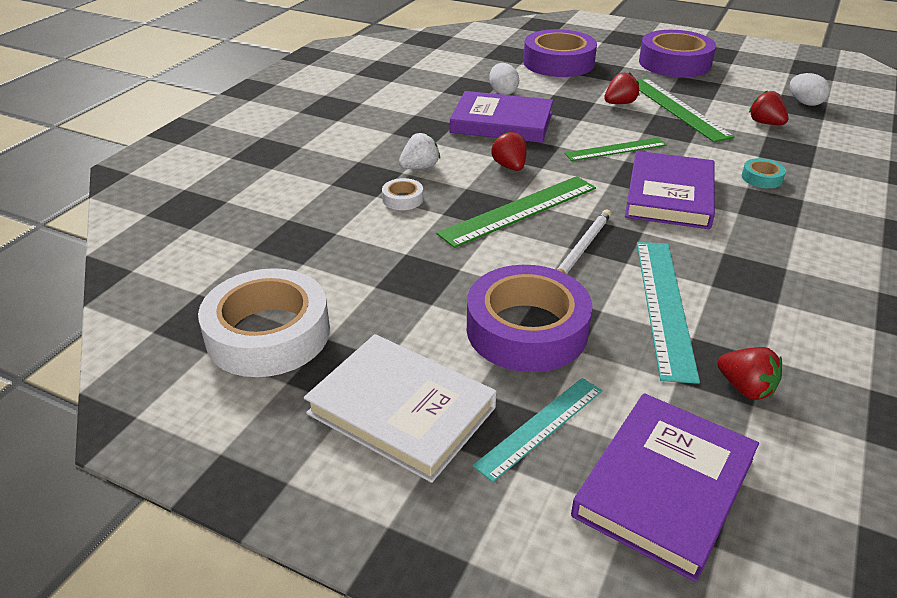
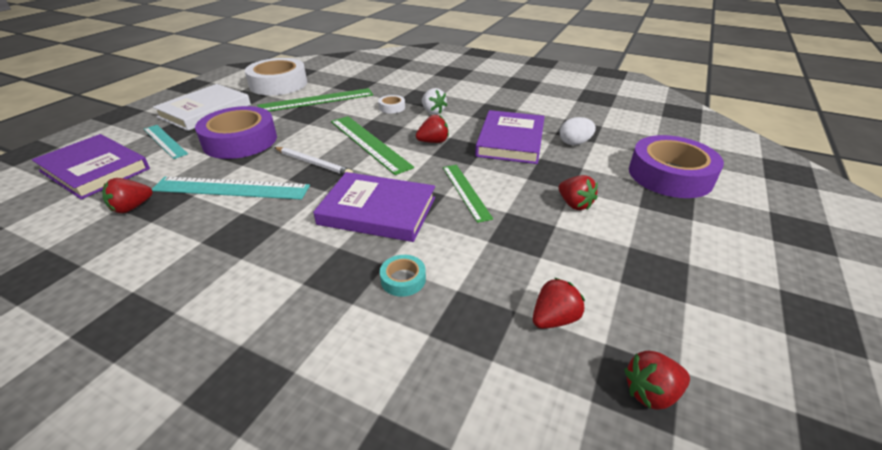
camera: 90 degrees right, 0 degrees up
green ruler [637,78,735,142] -> green ruler moved to [257,88,373,111]
purple tape [639,30,716,77] -> none
white egg [790,73,830,106] -> red strawberry [624,351,690,410]

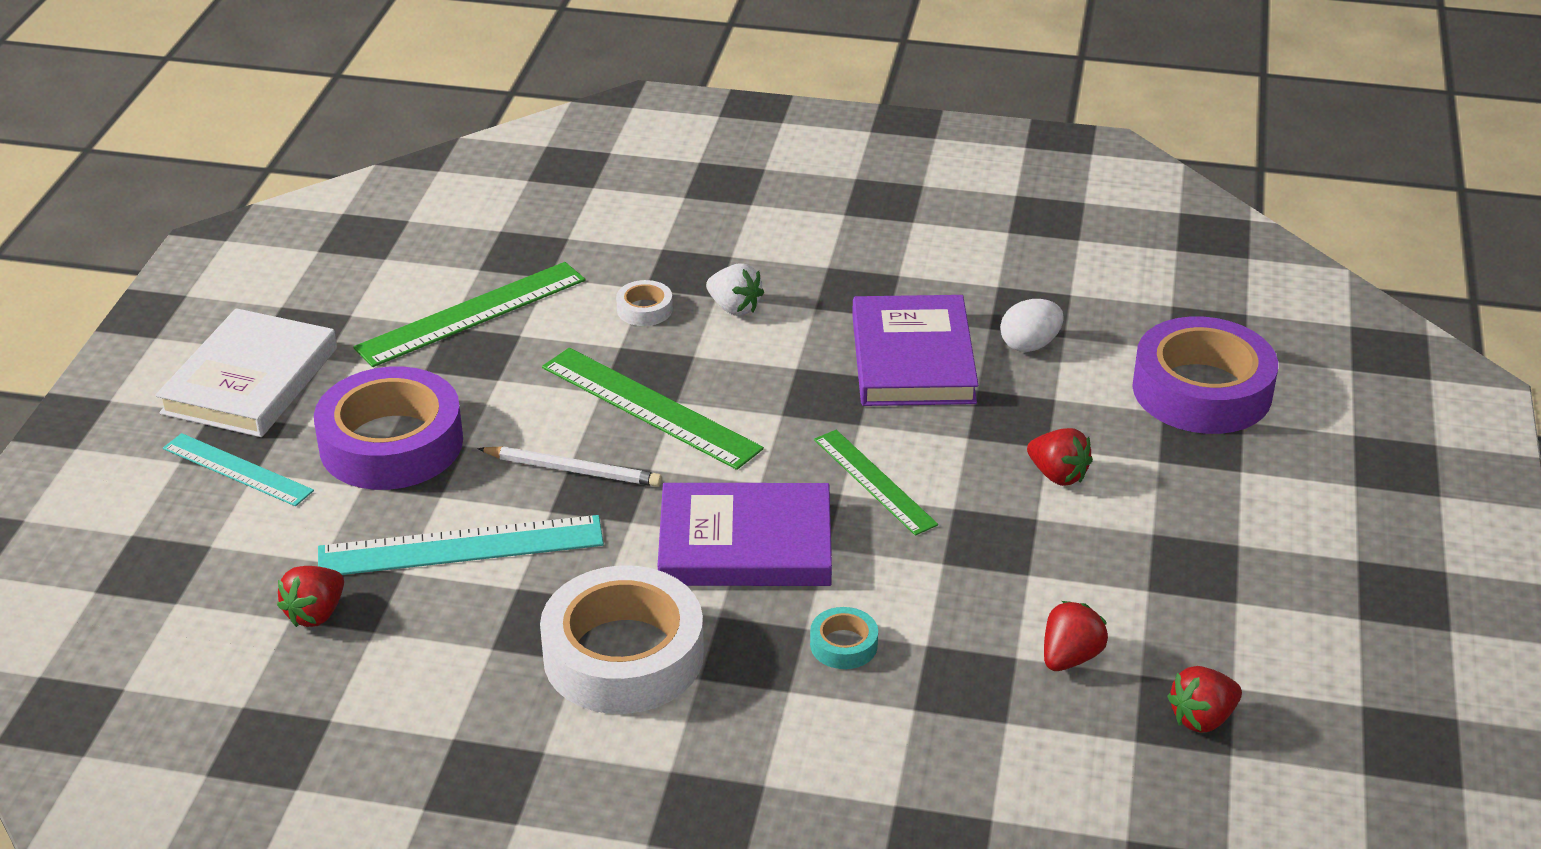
camera: 15 degrees left, 0 degrees up
purple book [32,134,150,199] -> none
white tape [245,58,307,95] -> white tape moved to [540,565,704,714]
red strawberry [416,115,449,143] -> none

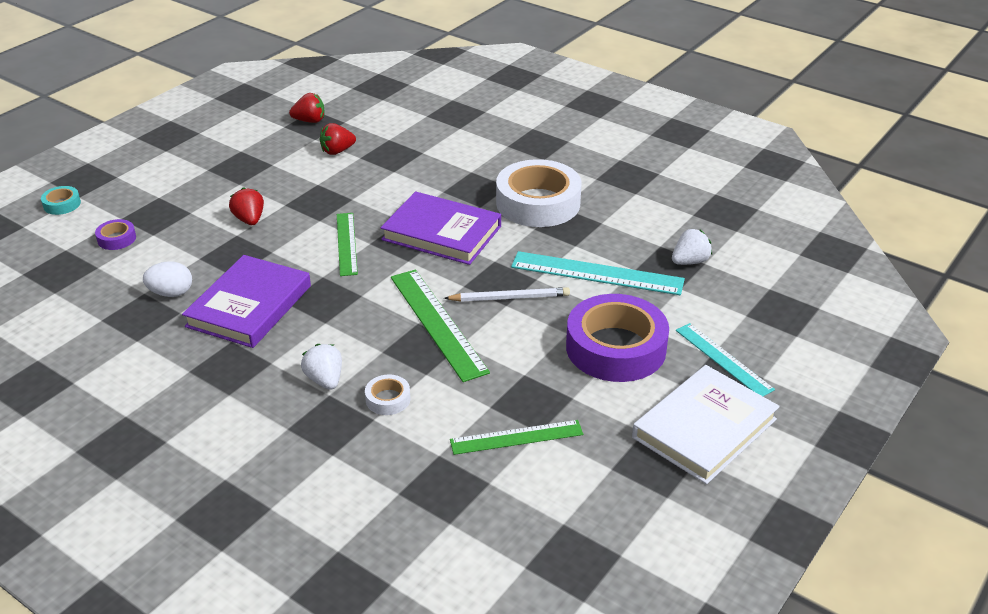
camera: 155 degrees left, 0 degrees up
red strawberry [277,566,344,627] -> white strawberry [672,229,712,265]
green ruler [354,262,585,367] -> green ruler [450,420,583,455], size x0.65
white pencil [478,446,662,487] -> white pencil turned 135 degrees clockwise [444,287,570,302]
turquoise tape [810,607,878,669] -> turquoise tape moved to [41,186,81,215]
purple tape [1132,317,1278,434] -> purple tape [95,219,136,250], size x0.42

